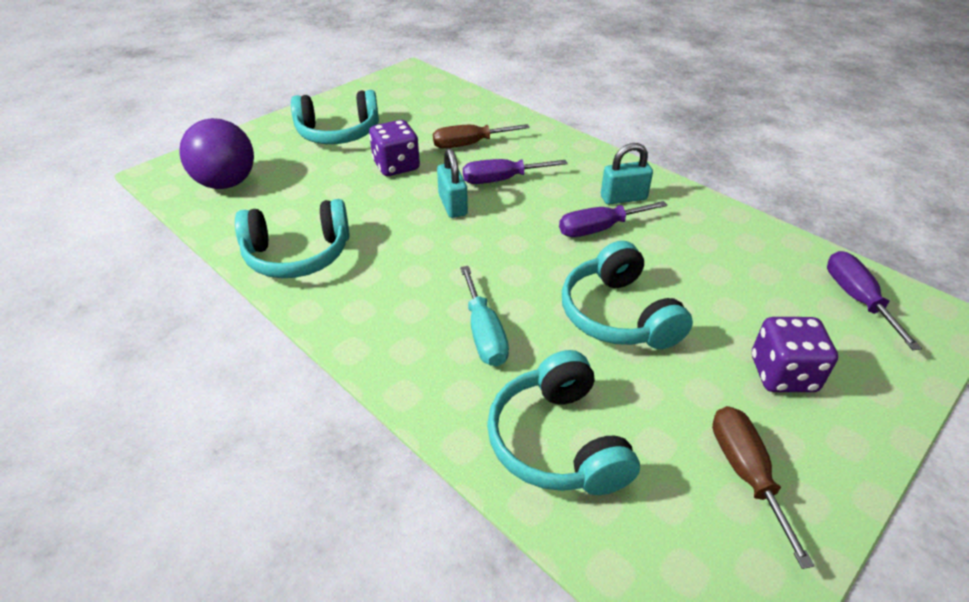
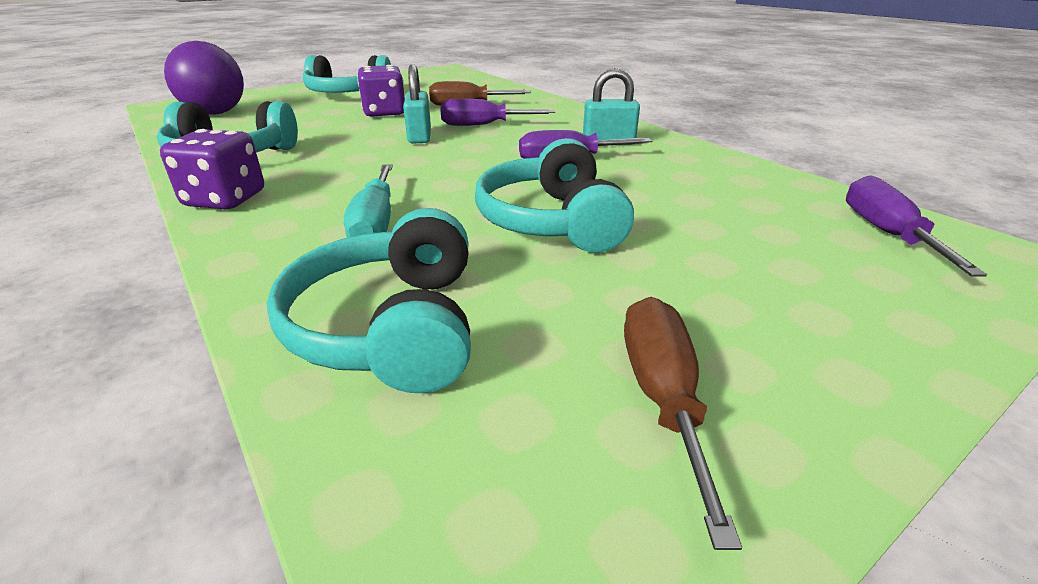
camera: 10 degrees right, 10 degrees down
purple dice [752,317,838,392] -> purple dice moved to [160,129,264,209]

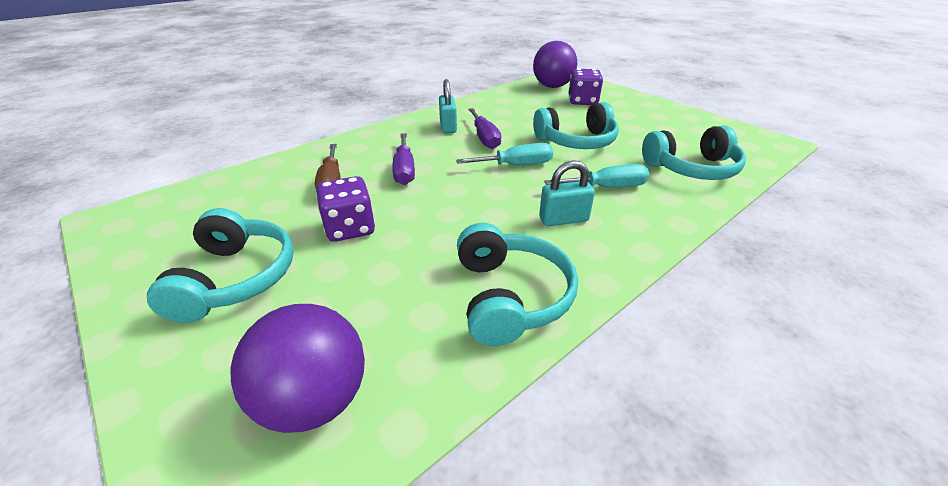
camera: 95 degrees left, 5 degrees up
purple dice [160,129,264,209] -> purple dice moved to [569,68,603,105]
turquoise padlock [403,64,431,144] -> turquoise padlock moved to [539,160,595,226]
brown screwdriver [624,297,742,550] -> none
purple screwdriver [846,175,987,276] -> purple ball [533,41,577,88]
none -> turquoise screwdriver [456,143,553,165]

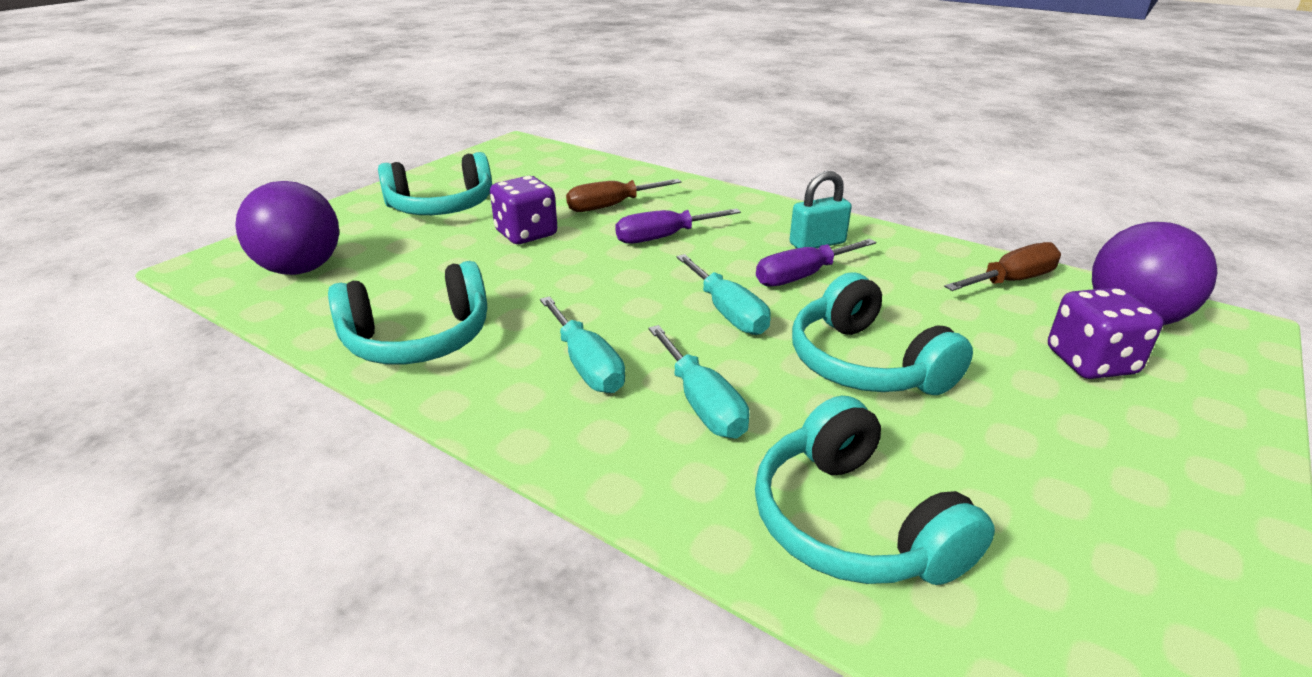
camera: 75 degrees right, 5 degrees down
turquoise padlock [539,160,595,226] -> turquoise screwdriver [540,296,625,393]
none -> brown screwdriver [944,242,1061,291]

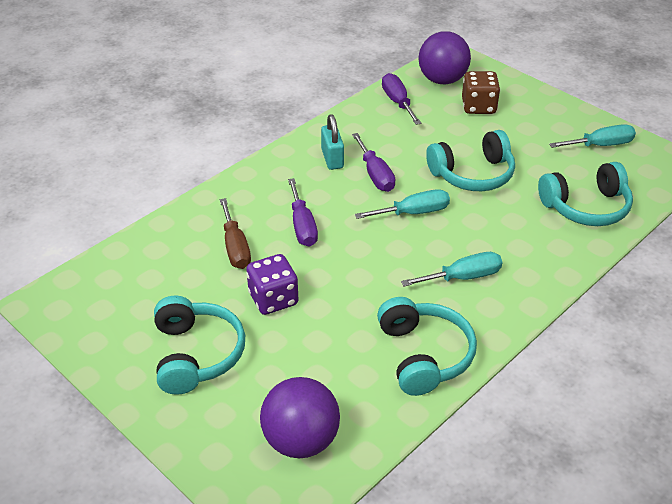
camera: 80 degrees left, 10 degrees up
turquoise screwdriver [648,325,750,439] -> turquoise screwdriver moved to [549,124,636,148]
brown screwdriver [944,242,1061,291] -> purple screwdriver [382,73,421,125]
purple dice [1048,288,1163,379] -> brown dice [462,71,500,114]

